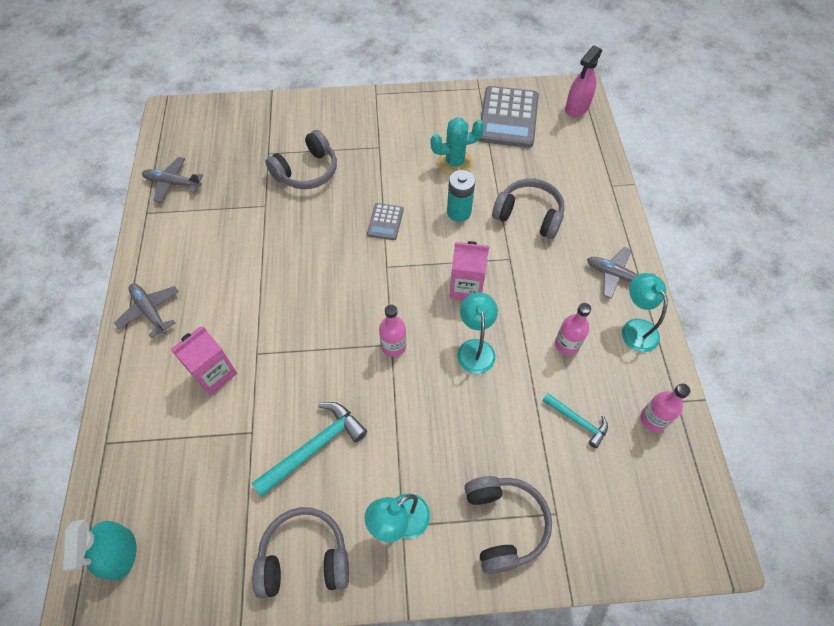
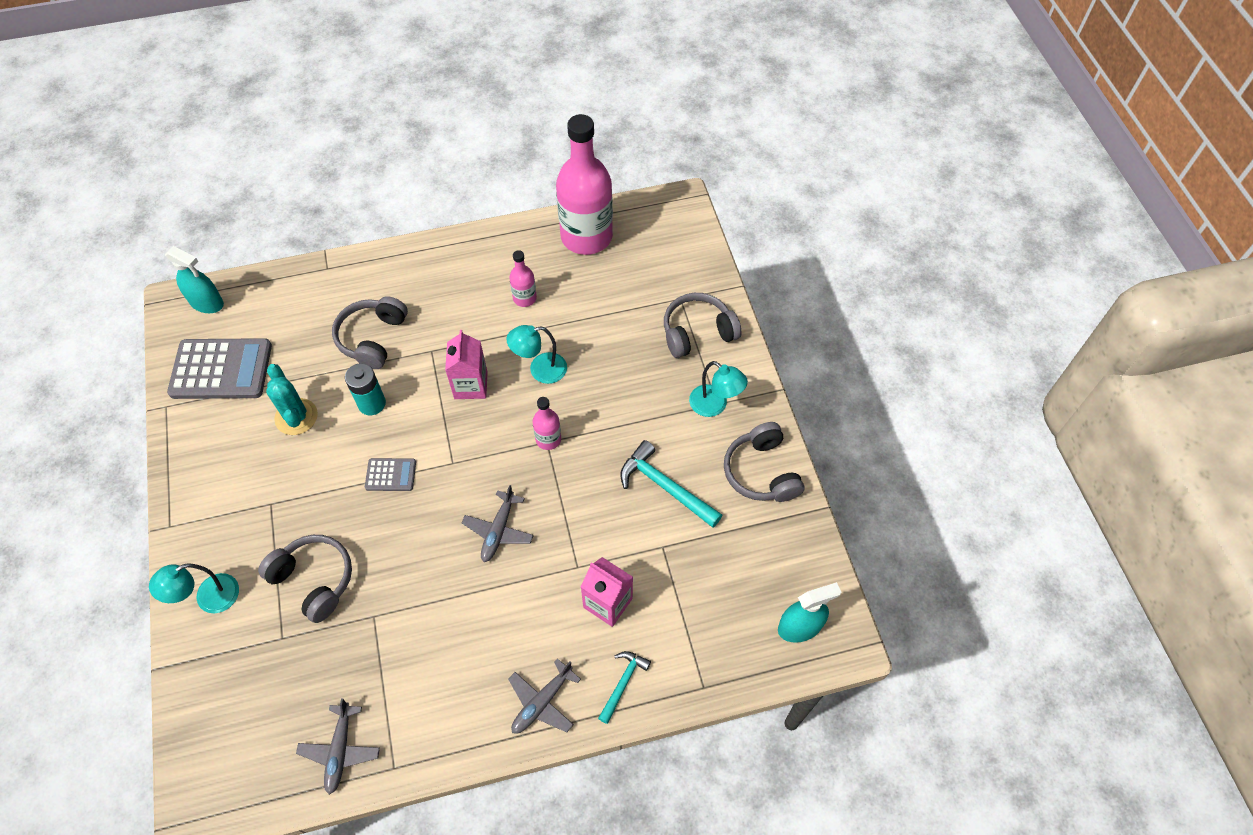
camera: 100 degrees left, 0 degrees up
turquoise hammer [542,393,608,448] -> turquoise hammer moved to [598,651,651,724]
pink spray bottle [565,46,602,117] -> turquoise spray bottle [165,246,224,313]
grey plane [587,247,660,299] -> grey plane moved to [462,485,534,562]
turquoise lamp [622,273,668,352] -> turquoise lamp moved to [149,563,239,613]
pink bottle [640,383,690,432] -> pink bottle [556,114,613,255], size x2.27

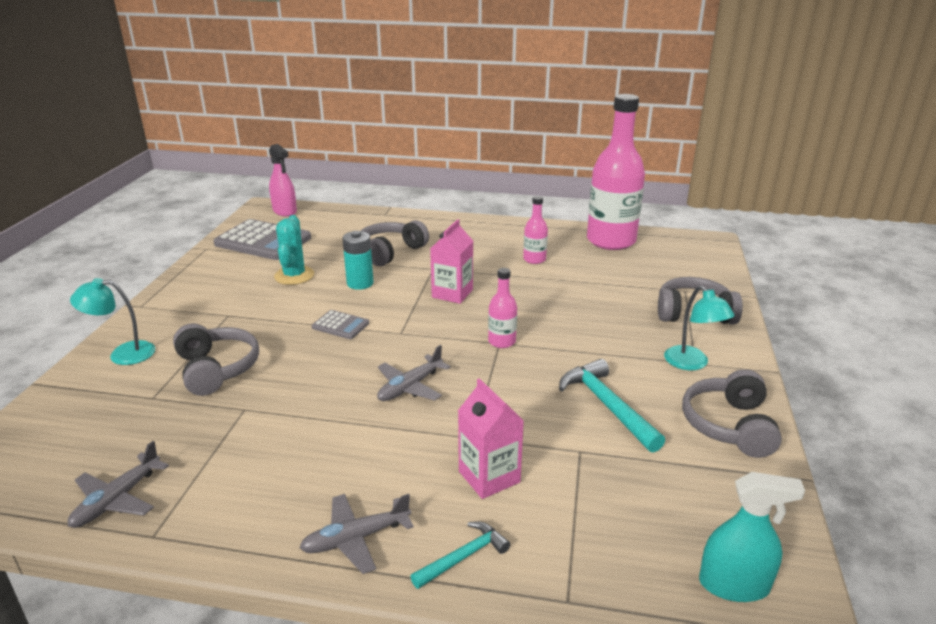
camera: 25 degrees right, 30 degrees down
turquoise spray bottle [165,246,224,313] -> pink spray bottle [269,144,297,217]
turquoise lamp [506,325,567,384] -> none

